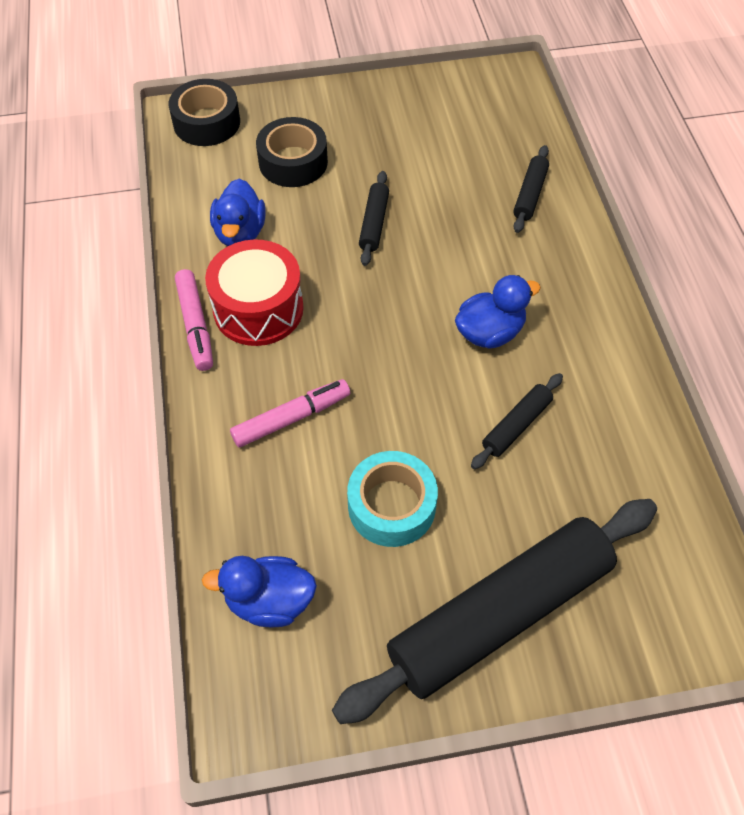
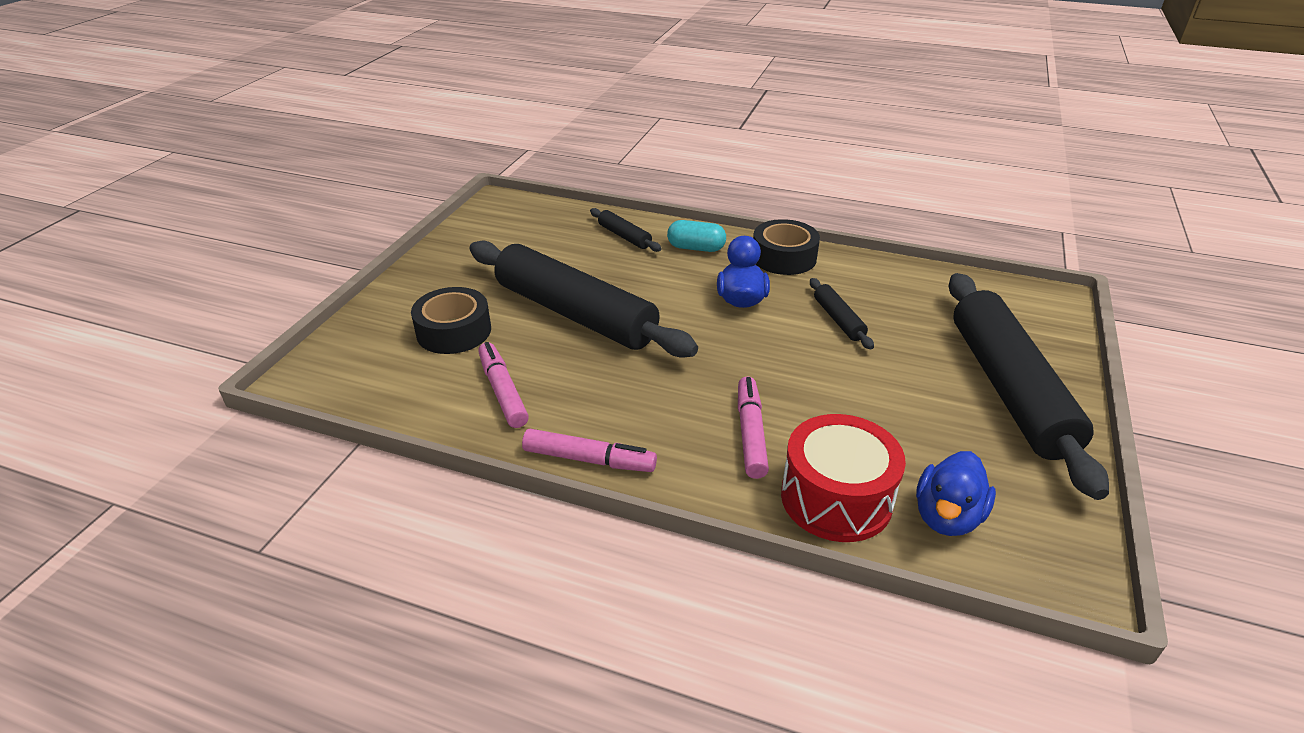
camera: 60 degrees left, 20 degrees down
black tape [169,79,240,146] -> black tape moved to [753,219,820,275]
red drum [205,239,304,346] -> red drum moved to [781,414,906,542]
blue duck [210,179,266,246] -> pink marker [478,342,529,428]
turquoise tape [347,451,438,547] -> none
black rolling pin [359,171,389,266] -> black rolling pin [469,240,698,357], size x2.40
none -> turquoise capsule [667,220,726,252]

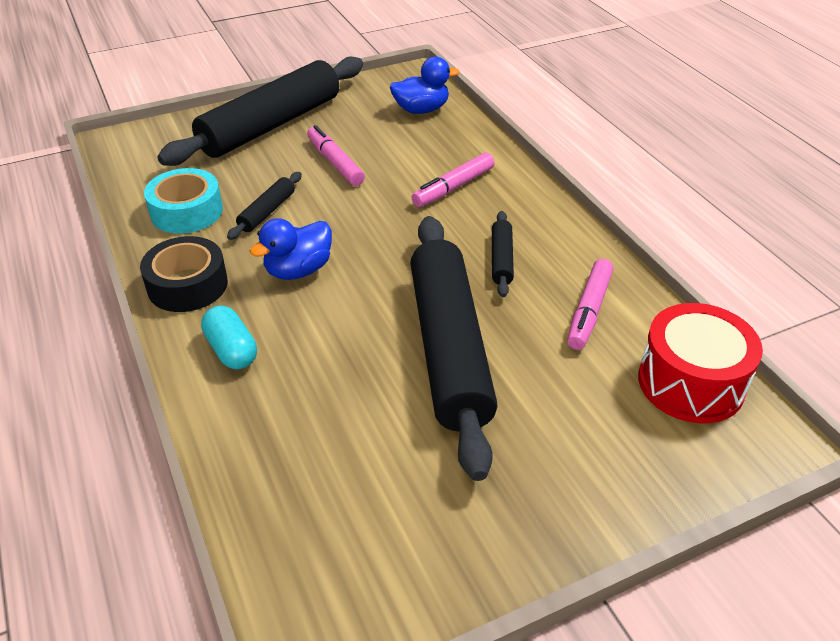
camera: 135 degrees left, 5 degrees up
black tape [411,287,491,354] -> none
pink marker [522,429,657,472] -> pink marker moved to [307,125,365,186]
black rolling pin [590,208,662,252] -> black rolling pin moved to [492,211,514,297]
red drum [781,414,906,542] -> red drum moved to [638,303,763,423]
none -> turquoise tape [144,168,223,234]

